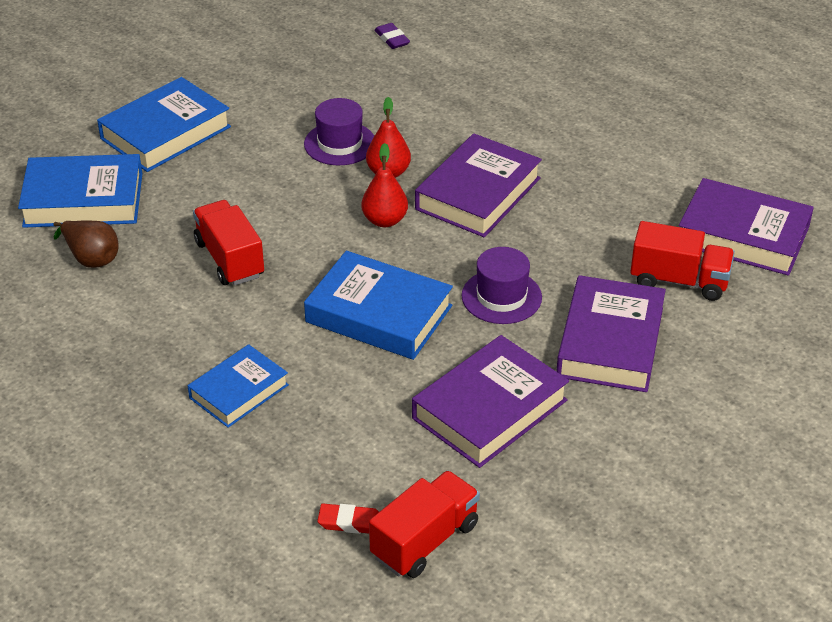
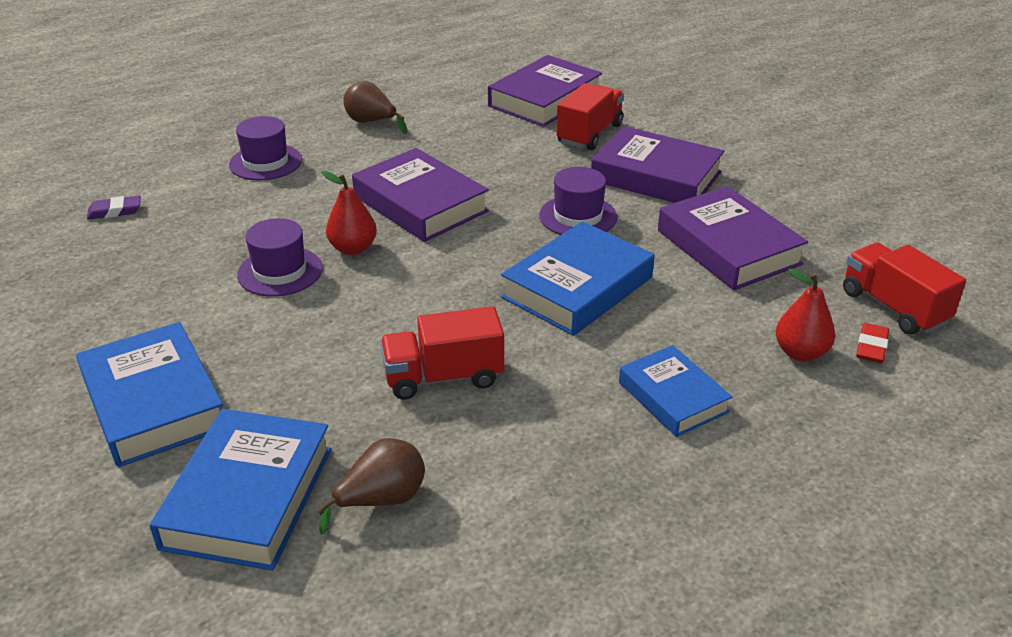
camera: 75 degrees left, 5 degrees down
red pear [361,143,408,227] -> red pear moved to [776,269,835,362]
none -> purple hat [229,116,302,180]
none -> brown pear [343,81,407,134]

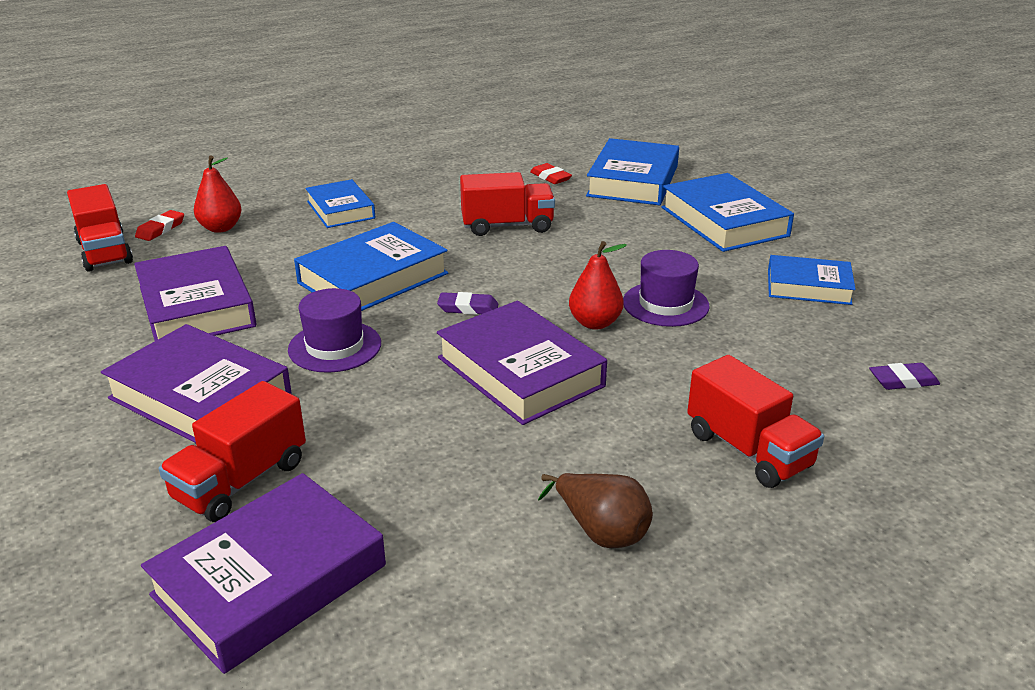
camera: 175 degrees left, 5 degrees down
purple hat [229,116,302,180] -> red truck [687,355,824,488]
brown pear [316,438,425,535] -> red eraser [530,163,572,184]
none -> purple eraser [437,292,499,315]
none -> blue book [768,255,856,305]

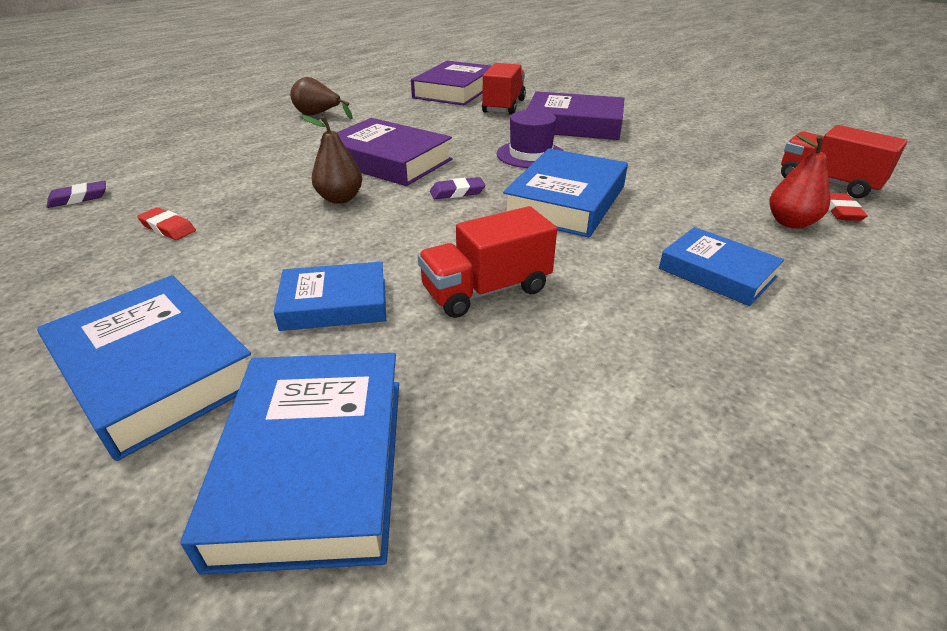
camera: 160 degrees right, 5 degrees up
purple book [134,246,256,341] -> none
red eraser [530,163,572,184] -> red eraser moved to [137,207,196,240]
red pear [569,241,627,330] -> brown pear [301,115,362,204]
purple hat [623,250,710,327] -> none
red truck [687,355,824,488] -> none
blue book [768,255,856,305] -> blue book moved to [274,262,386,331]

